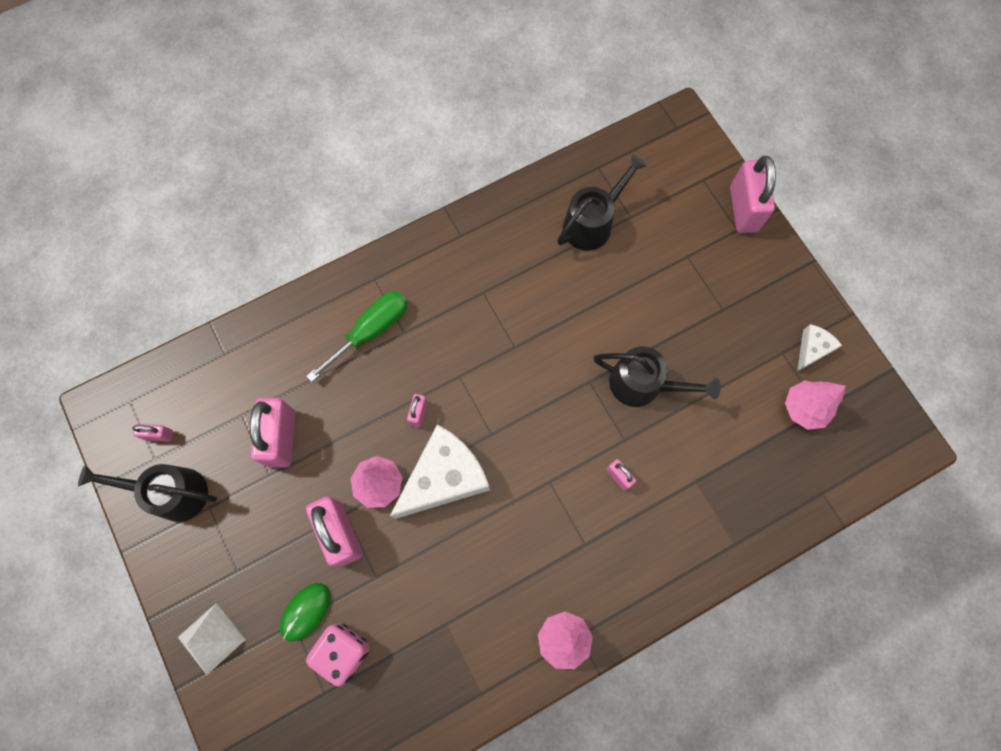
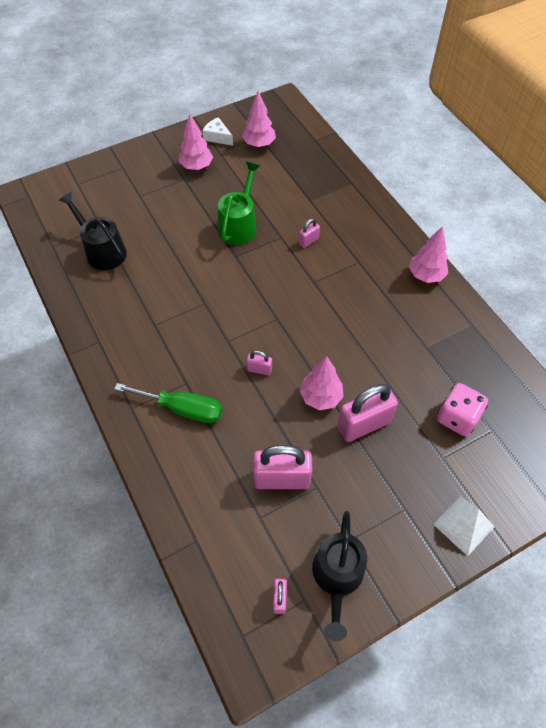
camera: 90 degrees left, 15 degrees down
green mouse [280,583,330,641] -> none
green screwdriver [307,291,408,382] -> green screwdriver turned 150 degrees clockwise [114,383,222,423]
white cheese [390,424,490,519] -> none
black watering can [594,346,721,407] -> green watering can [218,162,260,245]
pink padlock [730,156,776,233] -> none
none -> pink tree [179,114,213,170]

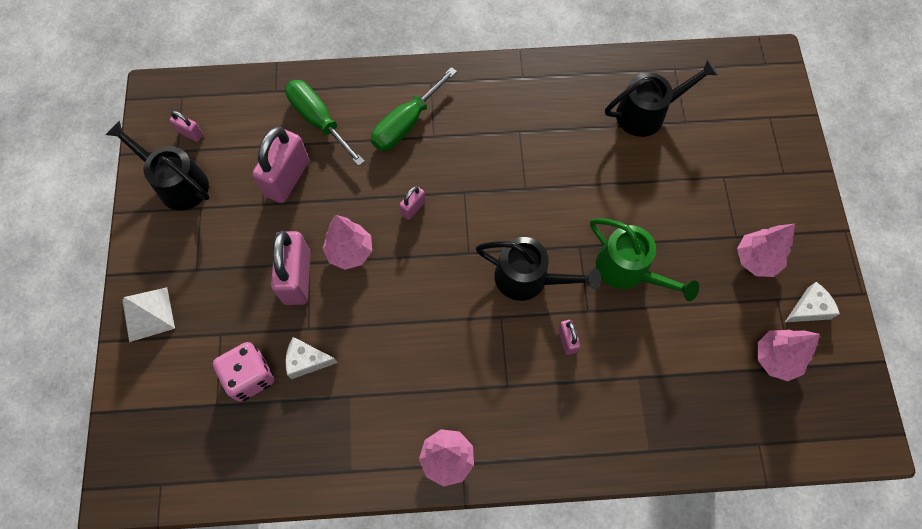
camera: 115 degrees right, 10 degrees up
none -> green screwdriver [285,80,365,166]
none -> white cheese [286,337,338,379]
none -> black watering can [476,237,601,301]

